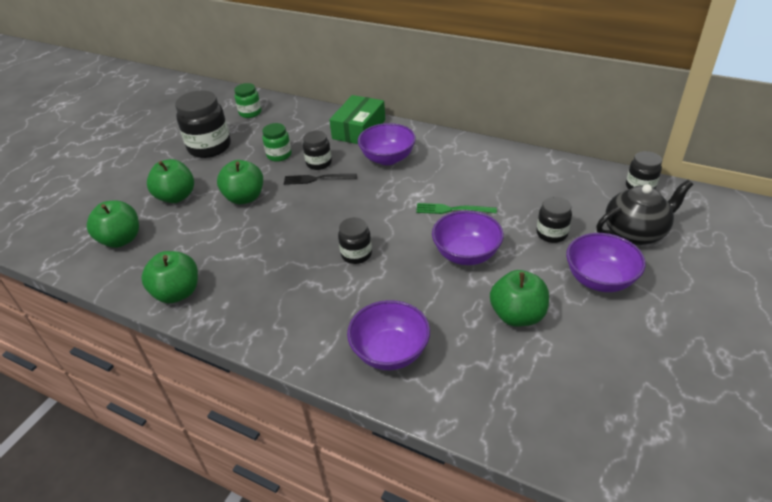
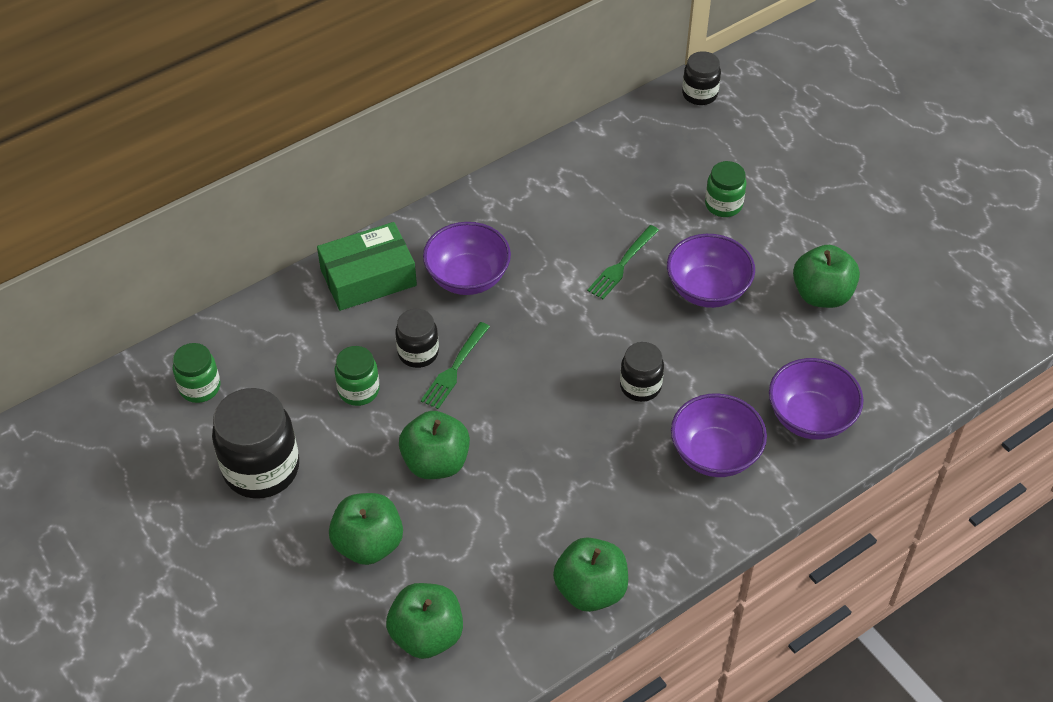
camera: 65 degrees left, 10 degrees up
black fork [284,174,357,185] -> green fork [421,322,490,409]
green box [329,95,385,144] -> green box turned 75 degrees counterclockwise [317,222,417,311]
black jar [537,197,572,243] -> green jar [705,161,747,217]
purple bowl [566,233,646,292] -> purple bowl moved to [671,393,767,477]
black teapot [597,180,693,245] -> none

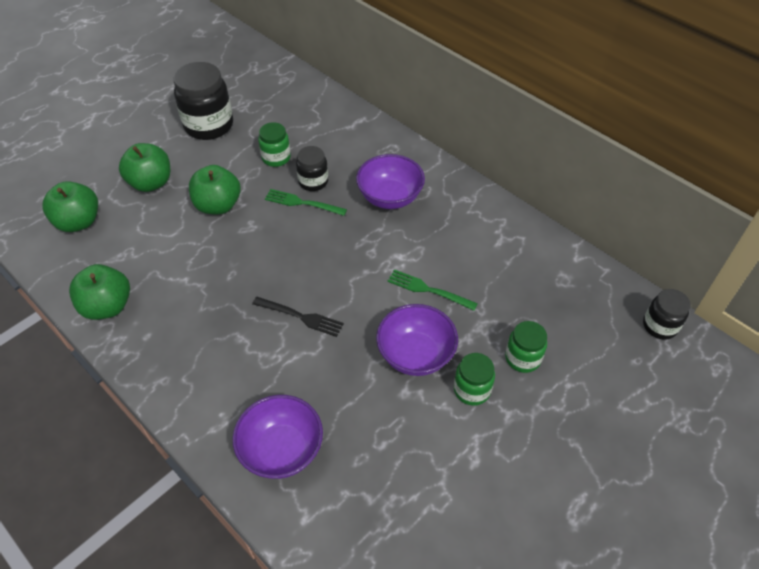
camera: 80 degrees right, 0 degrees up
green jar [173,343,220,403] -> green jar moved to [454,353,495,406]
green box [317,222,417,311] -> none
black jar [620,342,664,402] -> black fork [252,297,344,337]
purple bowl [671,393,767,477] -> none
green apple [793,245,860,308] -> none

